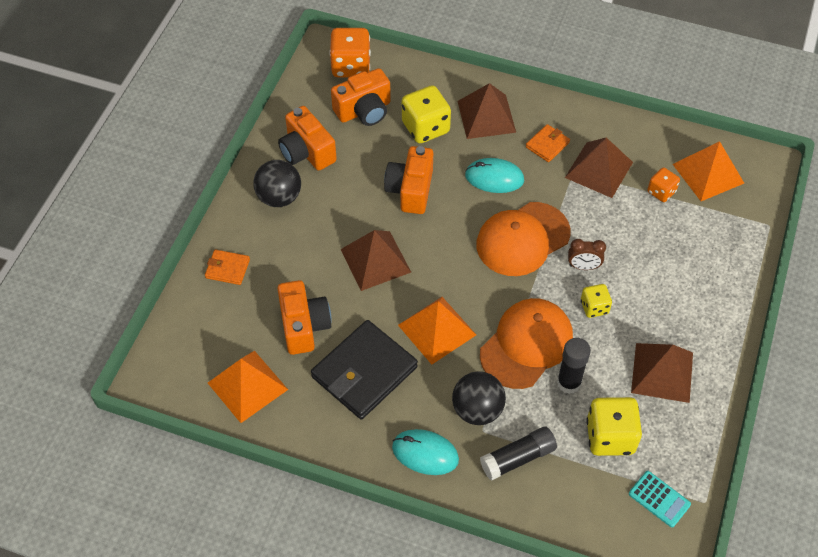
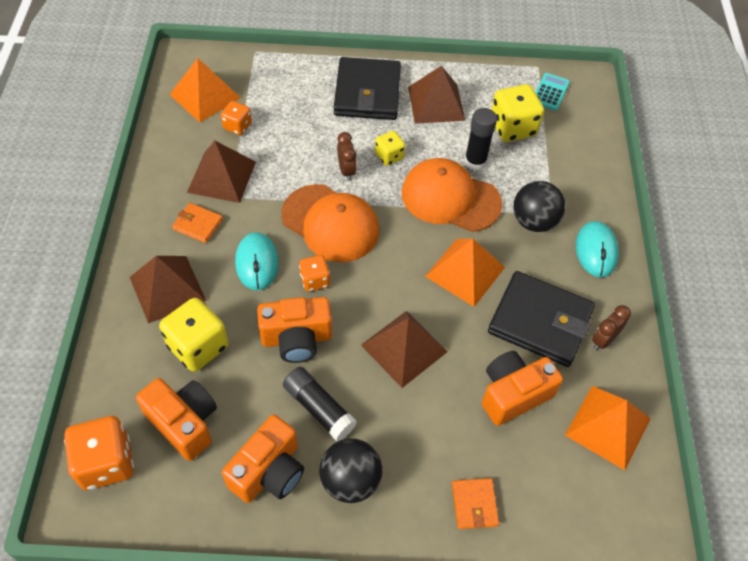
camera: 110 degrees left, 0 degrees up
black glue stick [480,427,557,481] -> black glue stick moved to [283,367,357,441]
none -> orange dice [299,255,330,292]
none -> black wallet [334,57,401,120]
none -> brown clock [592,305,631,350]

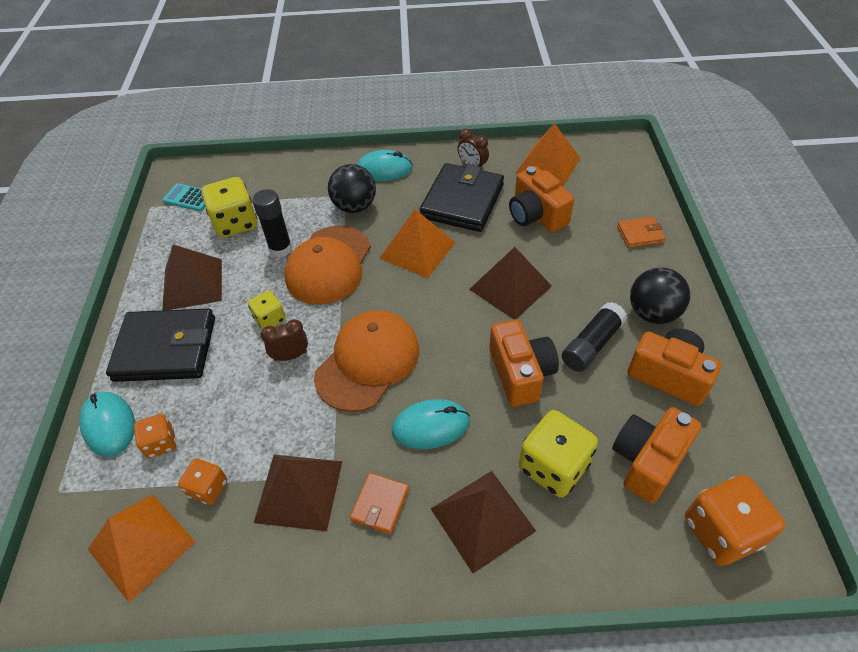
camera: 90 degrees left, 5 degrees down
orange dice [299,255,330,292] -> orange dice moved to [134,414,176,458]
none -> turquoise mouse [79,392,135,457]

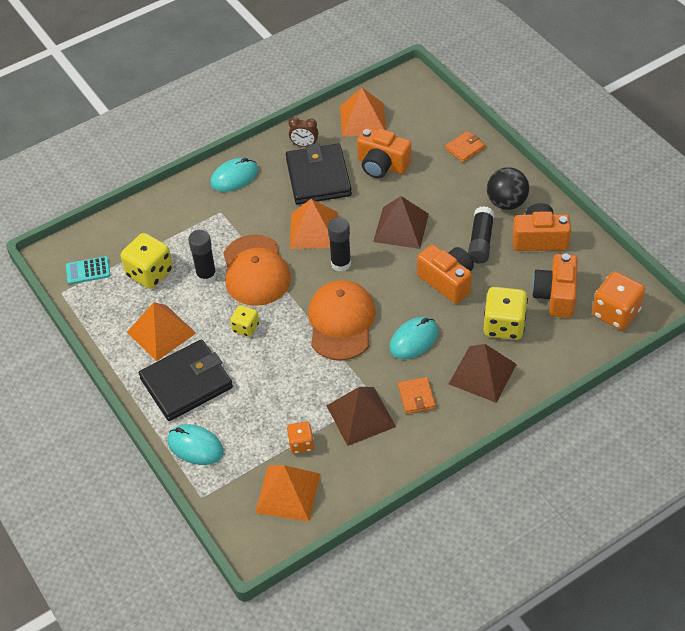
camera: 30 degrees left, 0 degrees up
orange dice [134,414,176,458] -> none
brown pyramid [162,245,222,310] -> orange pyramid [127,302,196,361]
brown clock [261,319,308,361] -> none
black ball [328,164,376,213] -> none
none -> black glue stick [328,217,351,272]

